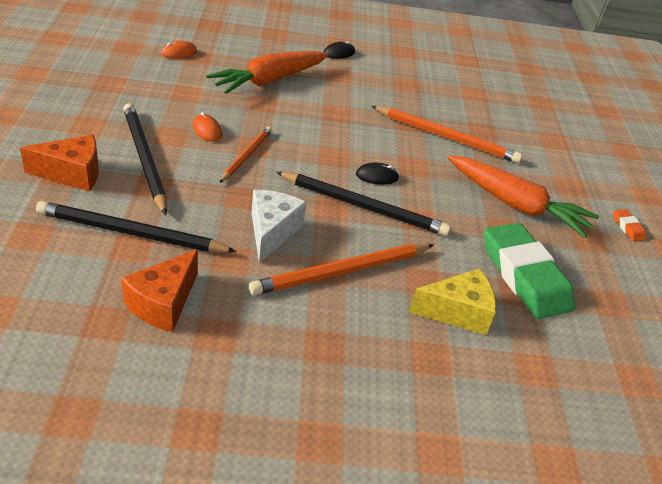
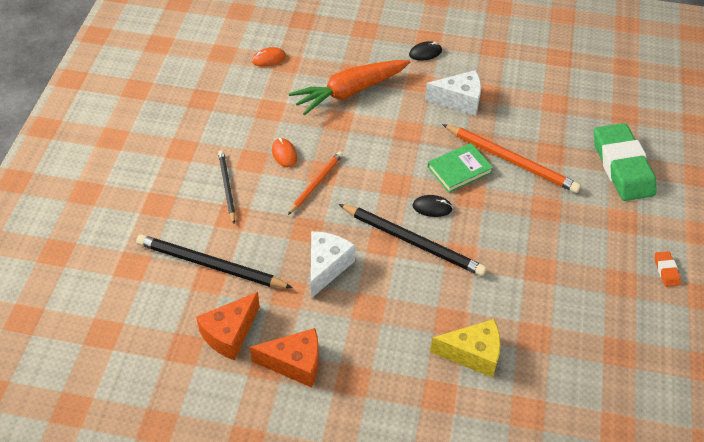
camera: 15 degrees right, 10 degrees up
orange cheese [20,135,99,192] -> orange cheese moved to [250,328,319,387]
black pencil [123,103,167,215] -> black pencil [218,150,235,224], size x0.61
orange pencil [249,244,434,295] -> none
orange carrot [448,156,599,238] -> none
green eraser [484,223,575,319] -> green eraser moved to [594,123,657,201]
none -> white cheese [425,70,481,116]
none -> green book [428,143,493,193]

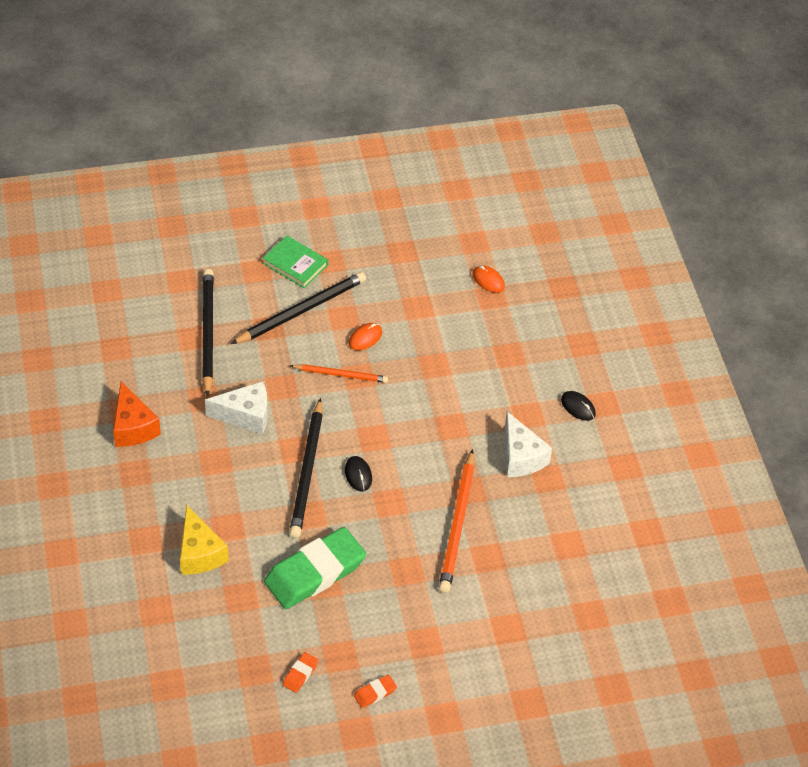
camera: 65 degrees right, 0 degrees up
orange cheese [196,292,260,360] -> none
black pencil [218,150,235,224] -> black pencil [231,272,366,344], size x1.65
orange carrot [289,60,410,116] -> none
green book [428,143,493,193] -> green book moved to [263,236,328,288]
green eraser [594,123,657,201] -> green eraser moved to [264,527,366,609]
none -> orange eraser [283,652,318,693]

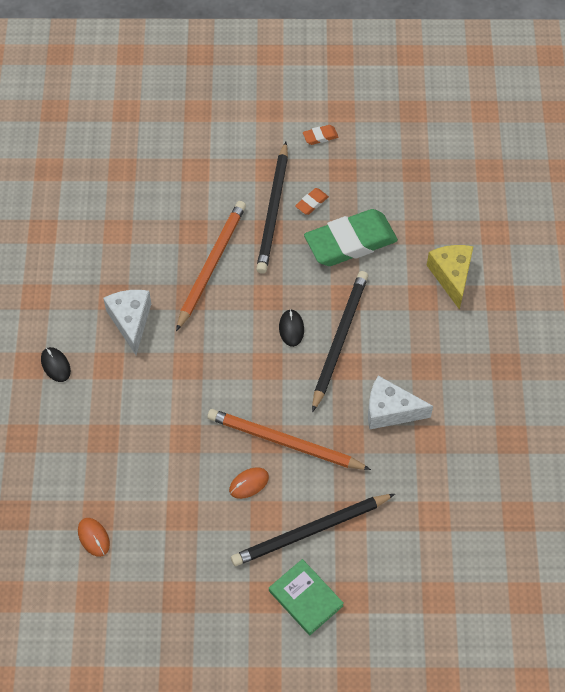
camera: 165 degrees left, 10 degrees up
orange cheese [113,382,161,447] -> none
black pencil [202,269,214,397] -> black pencil moved to [256,142,288,274]
orange eraser [283,652,318,693] -> orange eraser moved to [295,188,329,215]
orange pencil [290,364,388,383] -> orange pencil [207,409,371,470], size x1.65

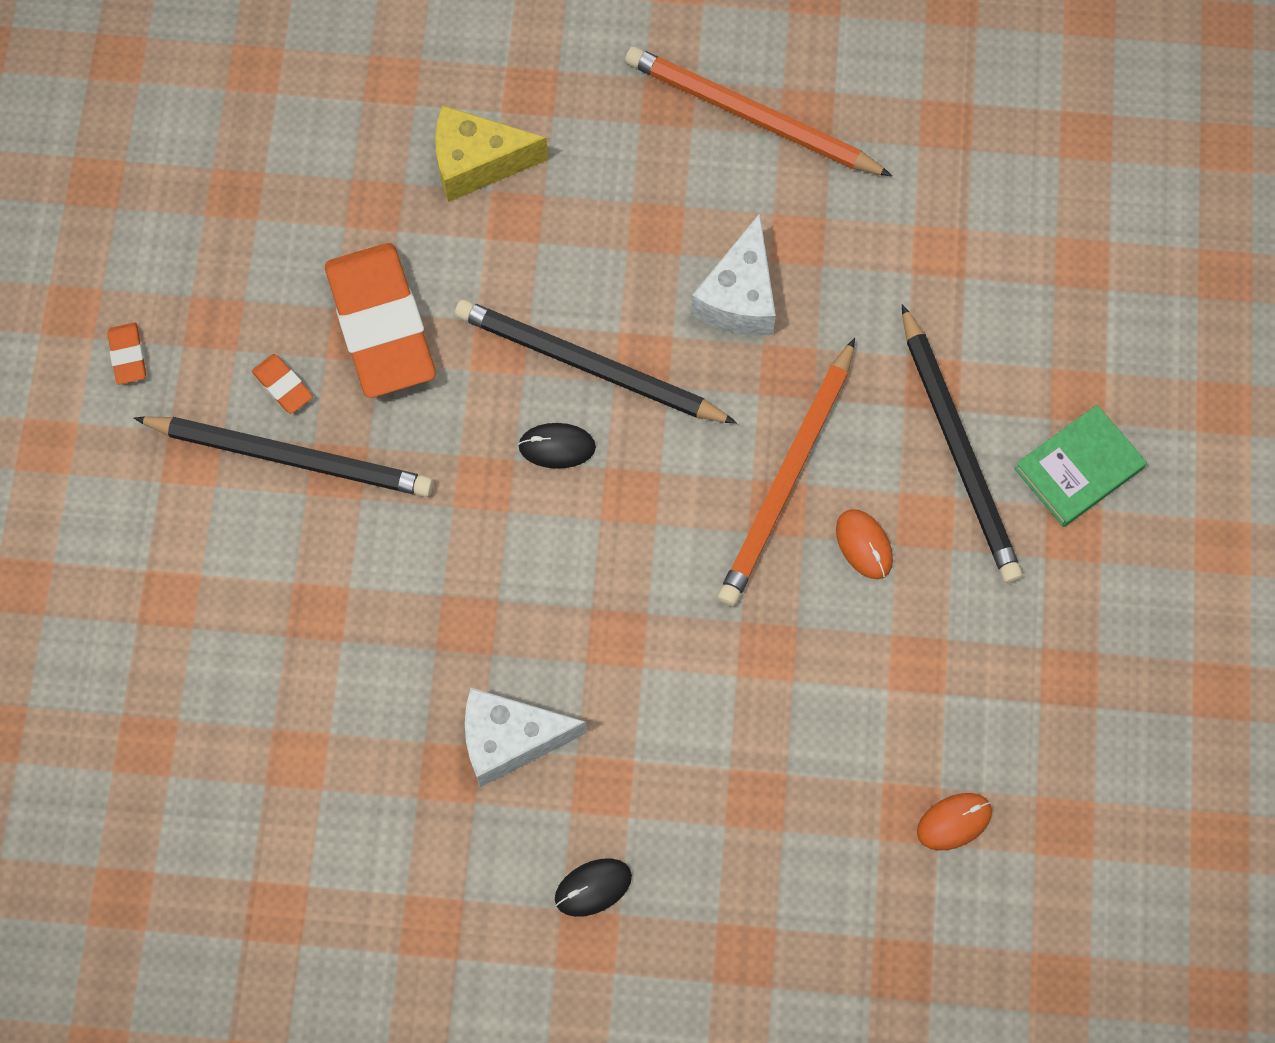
camera: 85 degrees left, 10 degrees up
orange pencil [176,201,246,331] -> orange pencil moved to [625,46,892,176]
green eraser [304,209,398,266] -> orange eraser [325,243,436,398]

